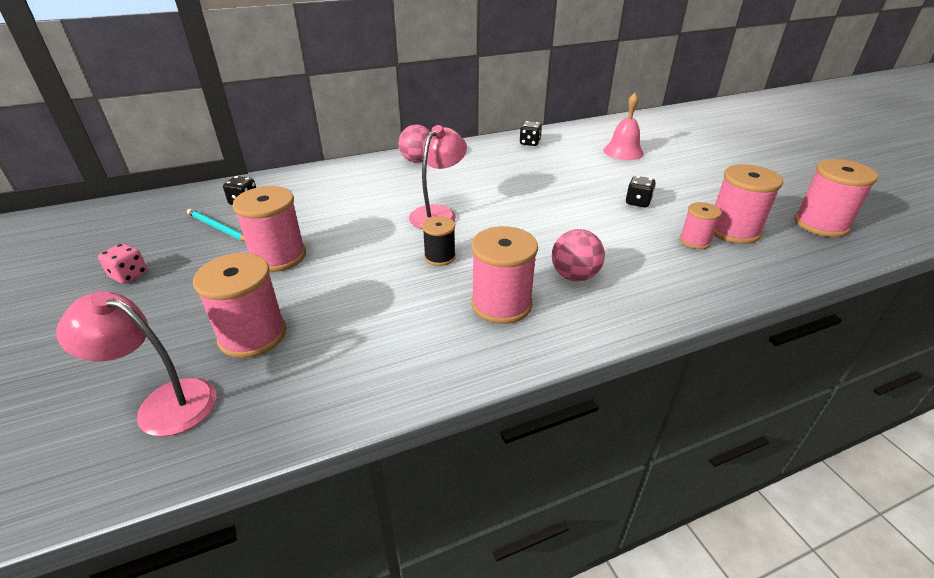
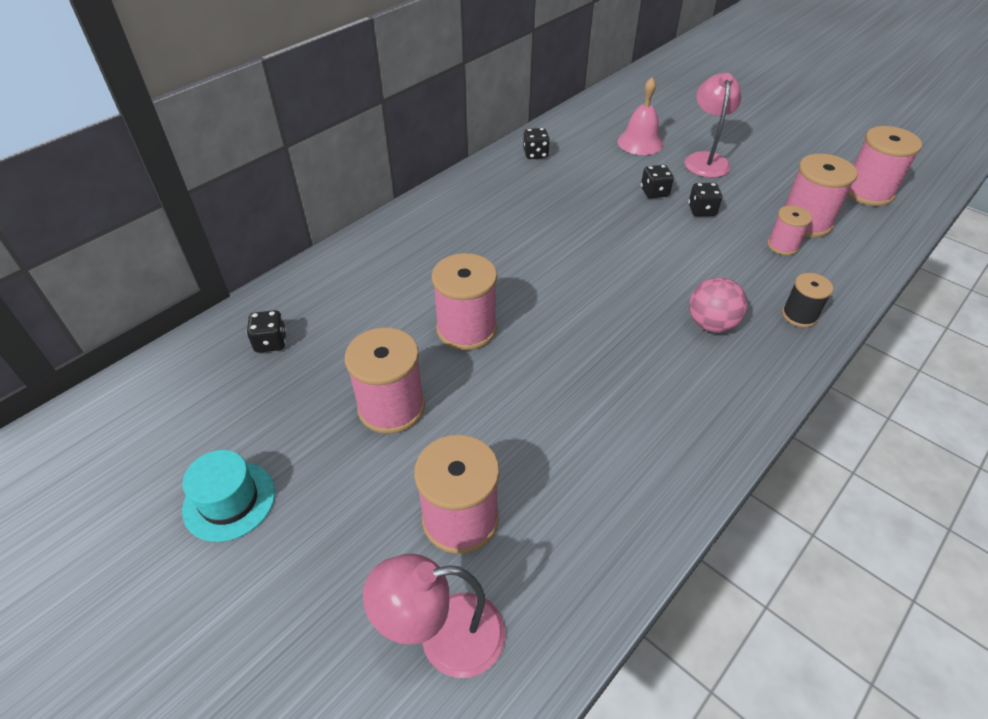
camera: 25 degrees left, 10 degrees up
pink dice [98,243,147,284] -> turquoise hat [182,450,275,542]
turquoise pencil [187,209,245,241] -> none
pink ball [398,125,431,163] -> none
pink lamp [409,125,467,229] -> pink lamp moved to [685,73,741,178]
black spool [422,216,456,266] -> black spool moved to [782,273,833,327]
pink spool [471,226,538,324] -> pink spool moved to [431,253,497,350]
none -> black dice [641,165,674,198]

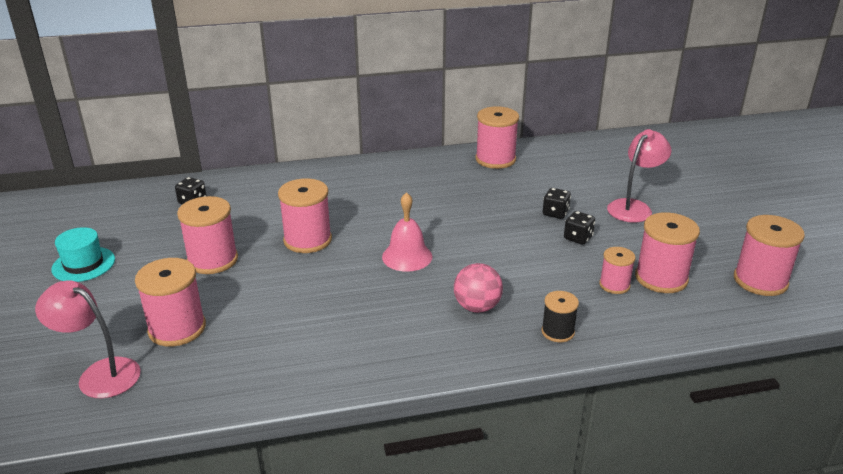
camera: 35 degrees right, 15 degrees down
black dice [523,128,550,159] -> pink spool [475,106,519,169]
pink bell [618,77,663,155] -> pink bell moved to [382,192,433,272]

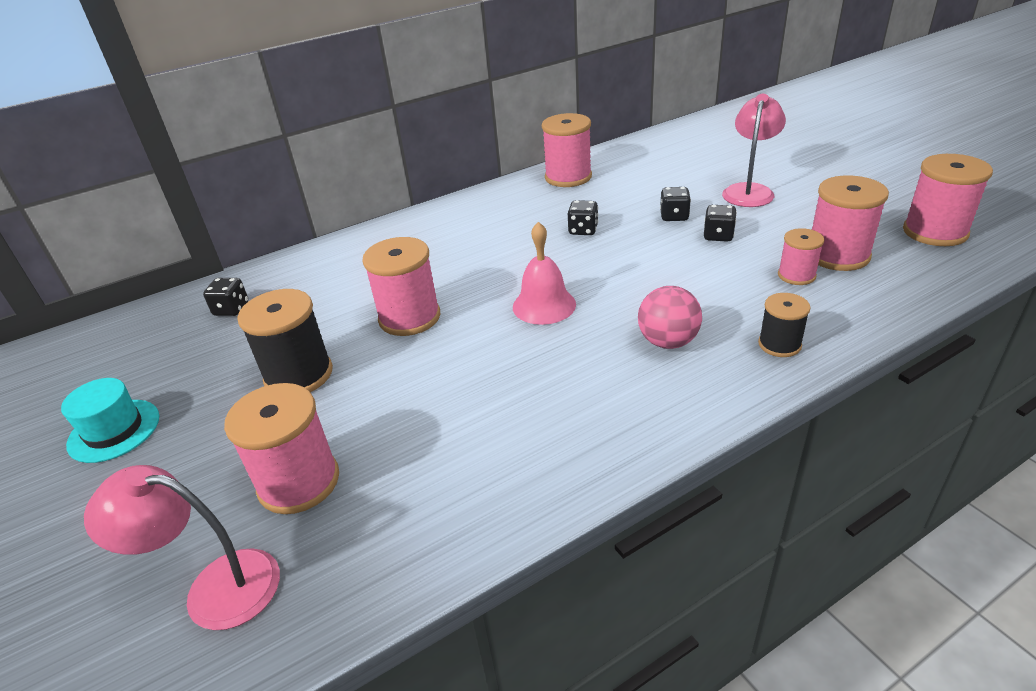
camera: 15 degrees left, 5 degrees up
pink spool [177,196,238,274] -> black spool [237,289,333,392]
none -> black dice [568,200,599,235]

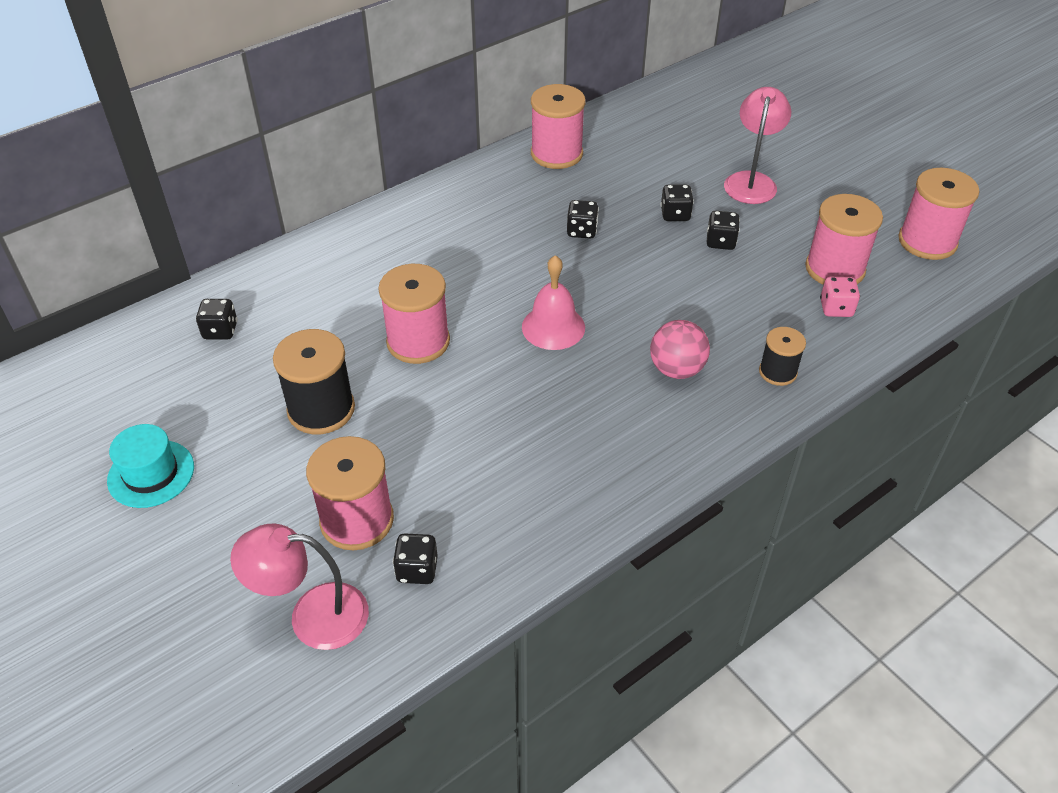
camera: 10 degrees left, 10 degrees up
pink spool [778,228,825,285] -> none
none -> black dice [393,533,438,584]
none -> pink dice [820,277,860,317]

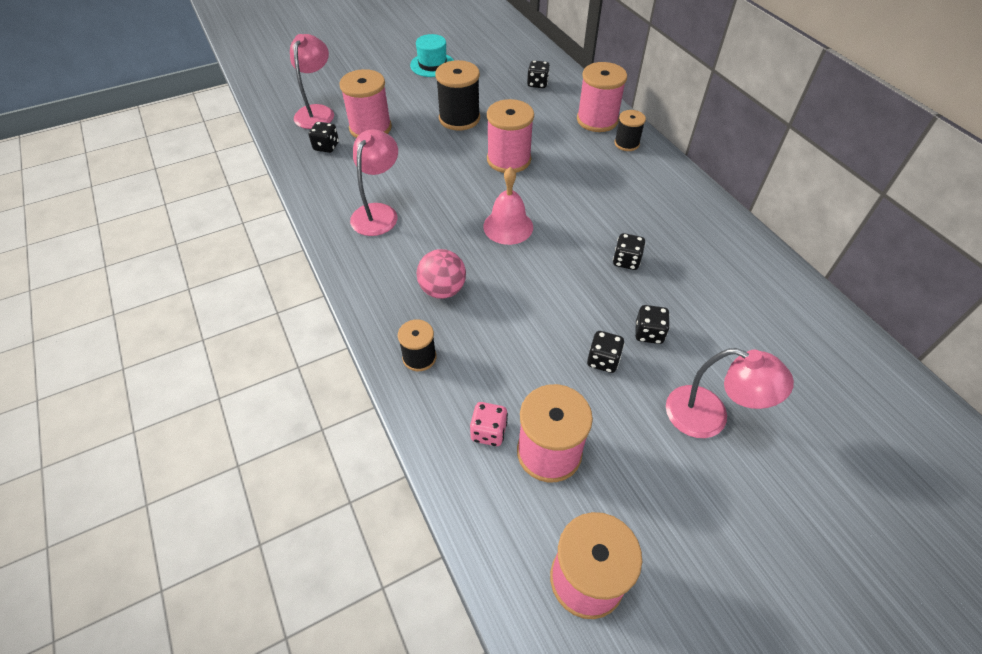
camera: 100 degrees right, 5 degrees up
pink spool [531,84,586,169] -> pink spool moved to [577,62,627,132]
none -> pink lamp [350,129,398,236]
none -> black spool [614,110,646,151]

